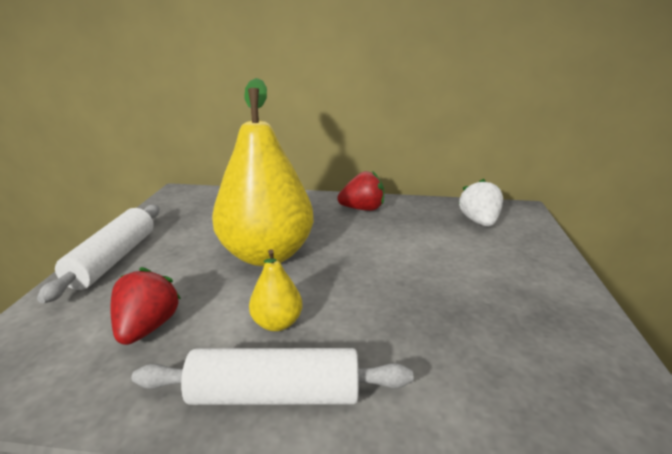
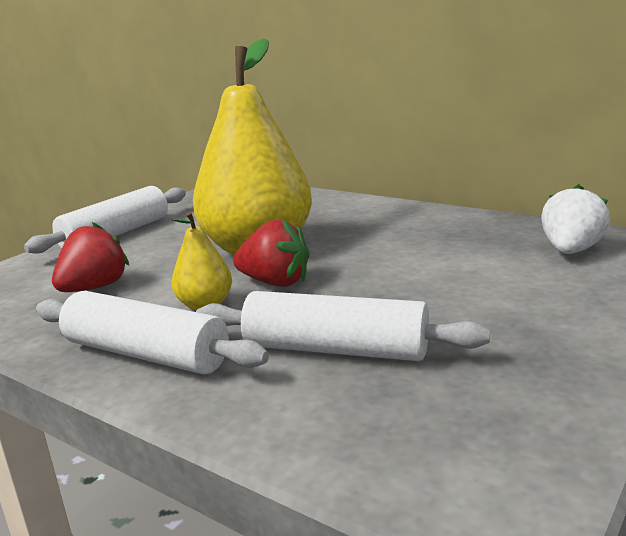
camera: 30 degrees right, 5 degrees down
red strawberry [337,171,384,211] -> red strawberry moved to [233,219,310,287]
none -> white rolling pin [196,291,490,361]

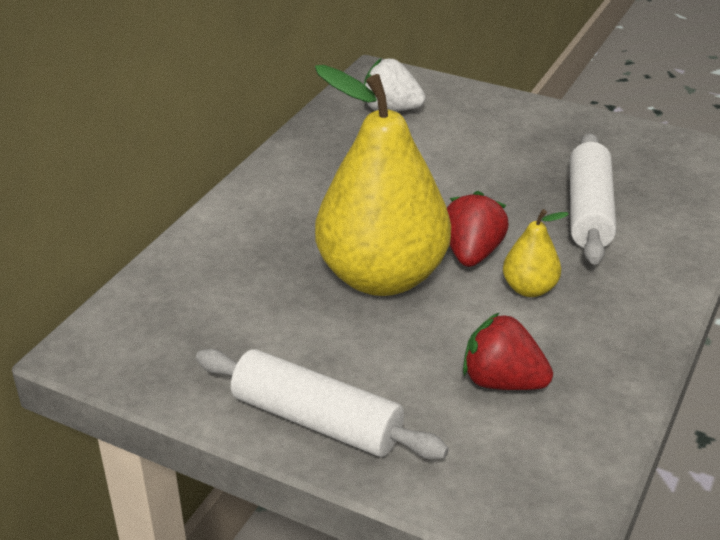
camera: 100 degrees left, 15 degrees up
white rolling pin [36,291,269,375] -> none

